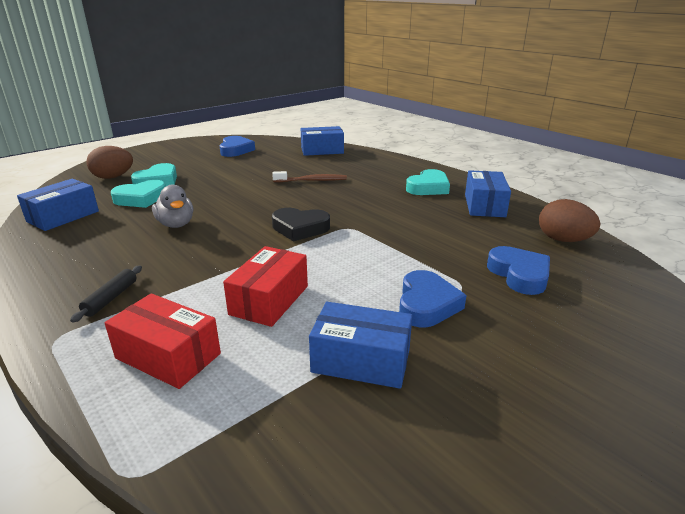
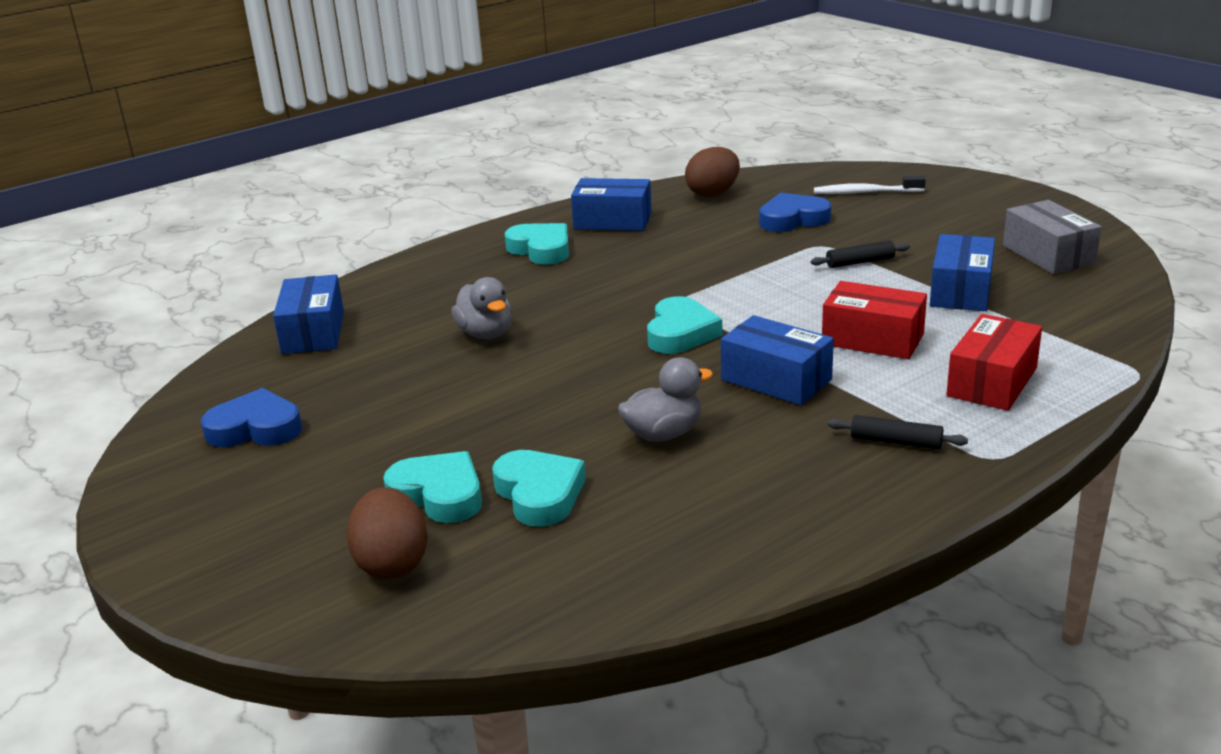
camera: 85 degrees left, 0 degrees up
blue box [17,179,99,231] -> blue box moved to [721,315,834,405]
brown toothbrush [272,171,347,182] -> grey duck [451,277,512,339]
black heart [272,208,330,242] -> turquoise heart [647,296,722,354]
blue heart [399,270,466,327] -> black rolling pin [811,241,910,268]
none -> white toothbrush [814,176,926,194]
none -> grey box [1003,200,1102,274]

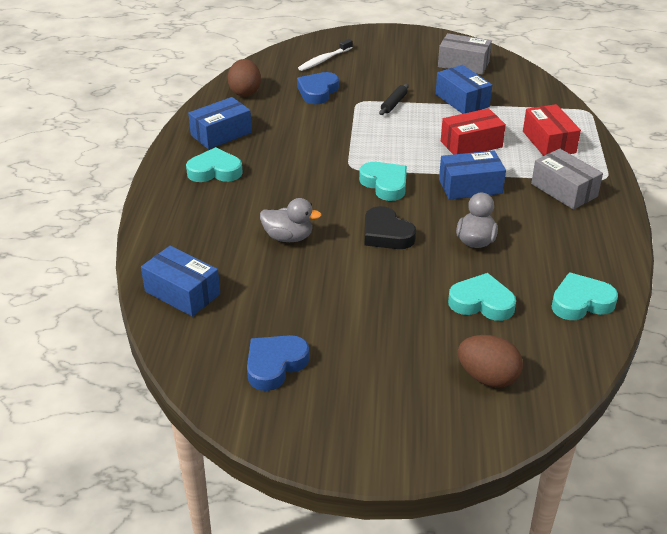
camera: 50 degrees left, 10 degrees up
turquoise heart [383,451,482,523] -> turquoise heart moved to [551,272,618,320]
black rolling pin [828,415,968,449] -> grey box [531,149,603,210]
none -> black heart [365,206,416,249]

